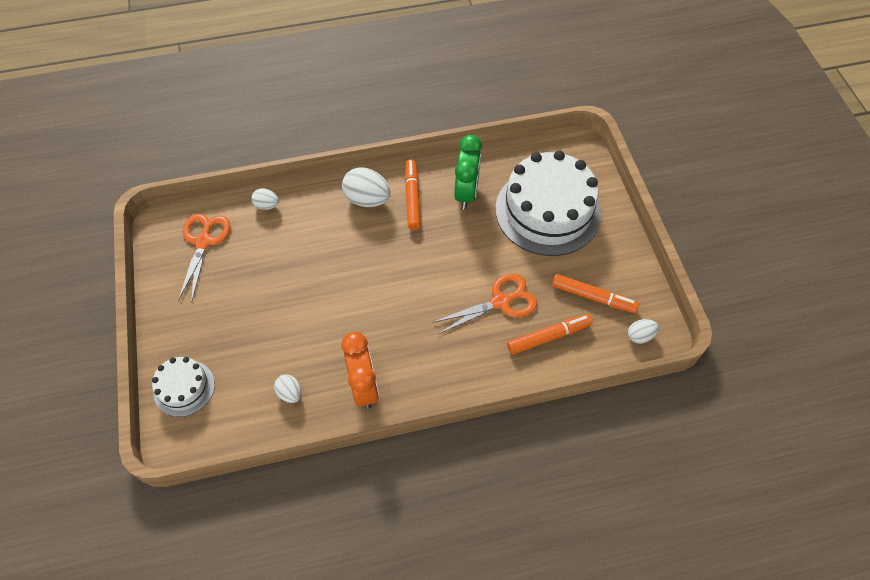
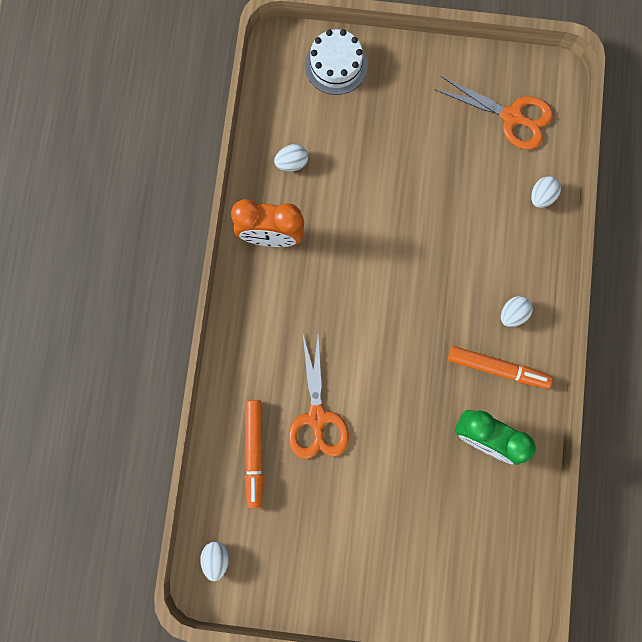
camera: 110 degrees right, 20 degrees up
white egg [342,167,390,207] -> white egg [501,296,533,327], size x0.55
white cake [495,151,601,256] -> none
orange marker [552,274,639,313] -> none

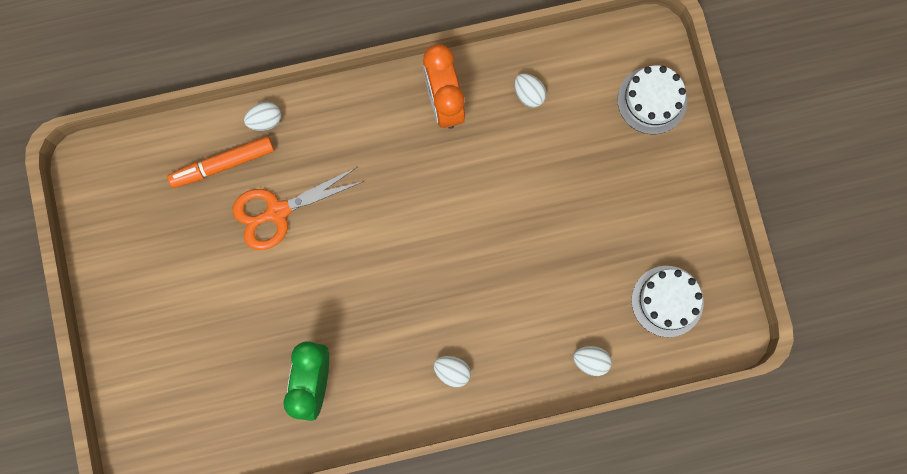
camera: 70 degrees right, 0 degrees up
white egg [200,542,229,581] -> white egg moved to [244,102,281,131]
orange scissors [435,76,553,149] -> white cake [632,266,703,337]
orange marker [448,346,553,389] -> none

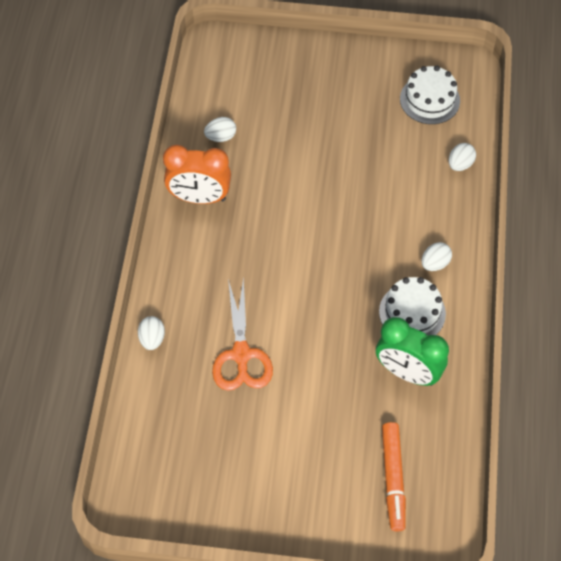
camera: 70 degrees left, 20 degrees down
orange marker [167,136,274,188] -> orange marker moved to [382,422,406,531]
white cake [618,65,687,134] -> white cake moved to [379,277,446,336]

